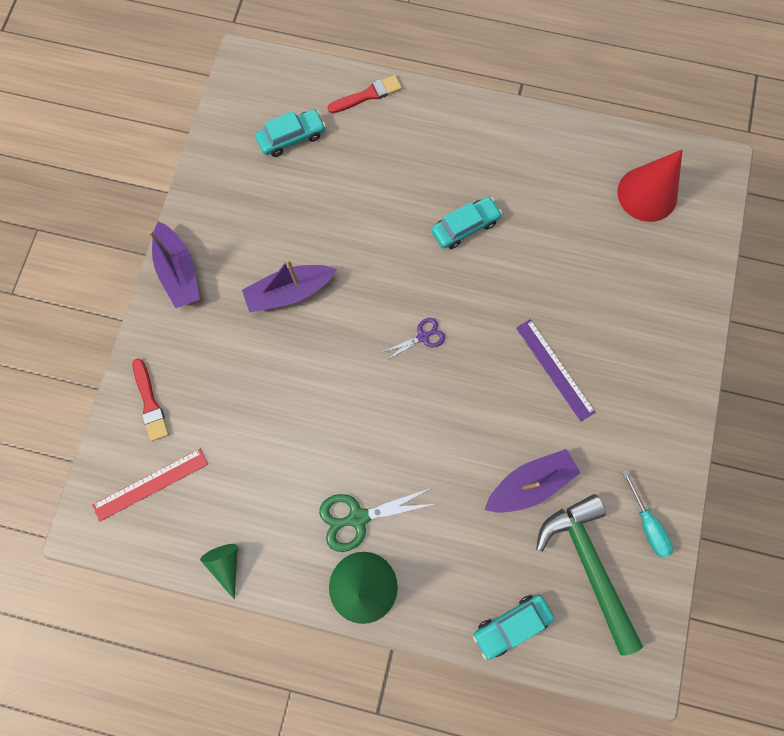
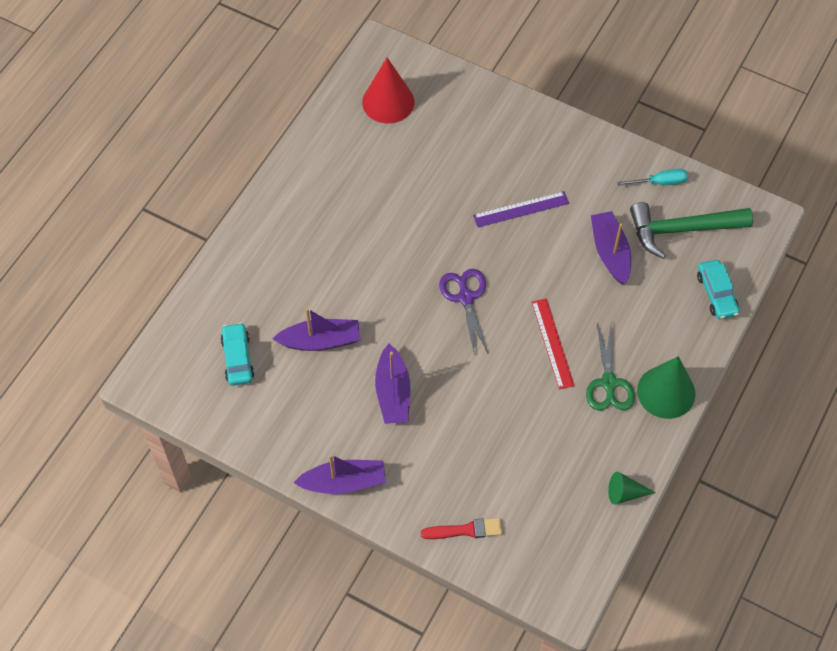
camera: 75 degrees left, 15 degrees down
red ruler [92,449,208,522] -> red ruler moved to [532,298,575,389]
red brush [328,75,402,113] -> none
purple scissors [383,318,445,360] -> purple scissors [439,269,488,353], size x1.68
turquoise car [431,197,502,249] -> none
none -> purple boat [272,308,360,351]

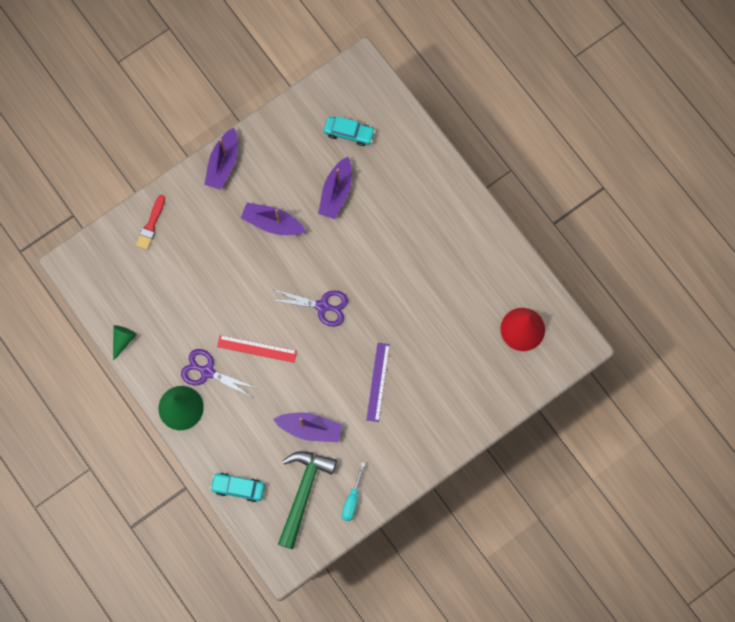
camera: 115 degrees right, 15 degrees up
green scissors [586,323,635,411] -> purple scissors [181,349,256,397]

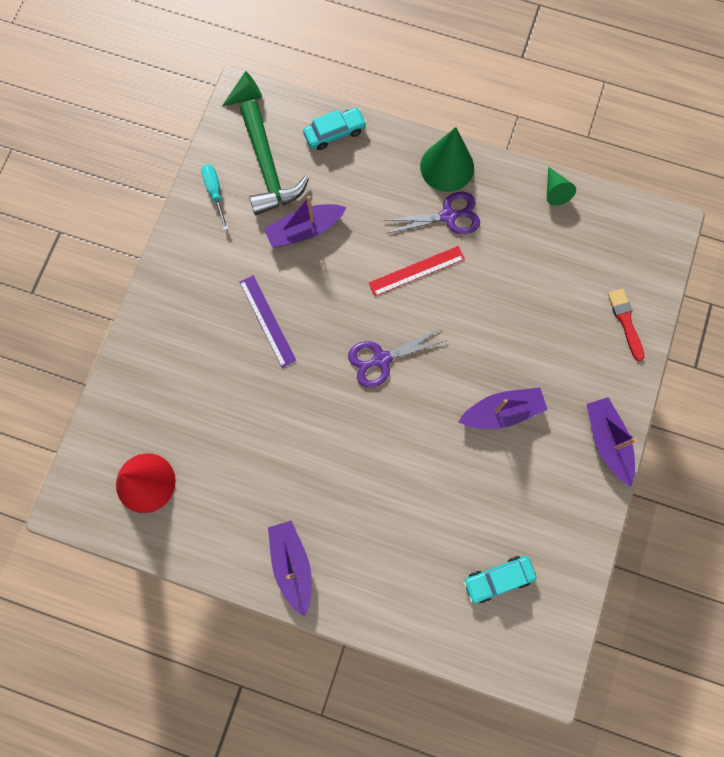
camera: 145 degrees right, 0 degrees up
purple boat [318,157,352,219] -> purple boat moved to [268,520,312,617]
none -> green cone [222,71,262,106]

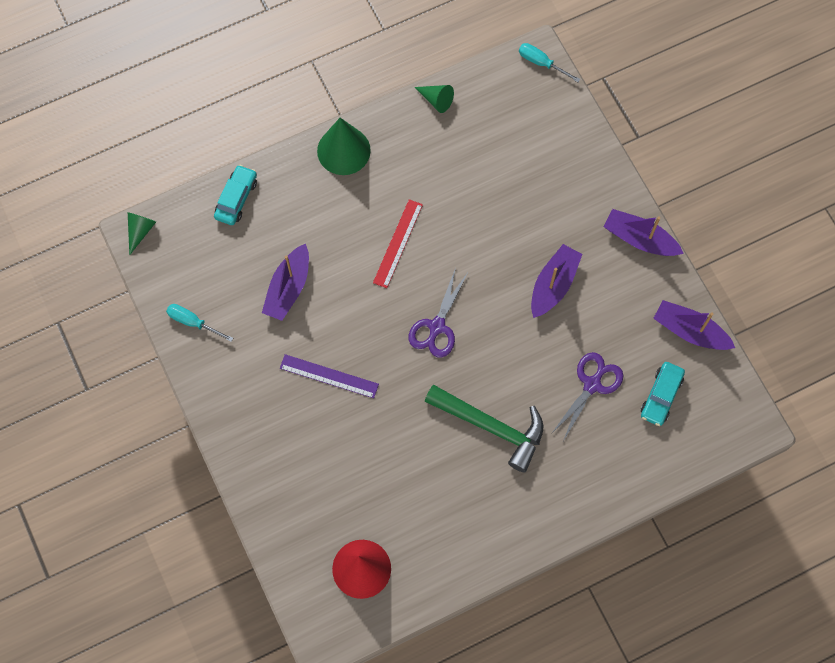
camera: 45 degrees left, 5 degrees down
green hammer [240,100,309,215] -> green hammer moved to [424,385,543,472]
purple boat [268,520,312,617] -> purple boat moved to [653,300,735,350]
purple scissors [384,192,480,234] -> purple scissors moved to [551,352,623,441]
red brush [608,289,645,361] -> none
none -> turquoise screwdriver [519,43,580,82]

